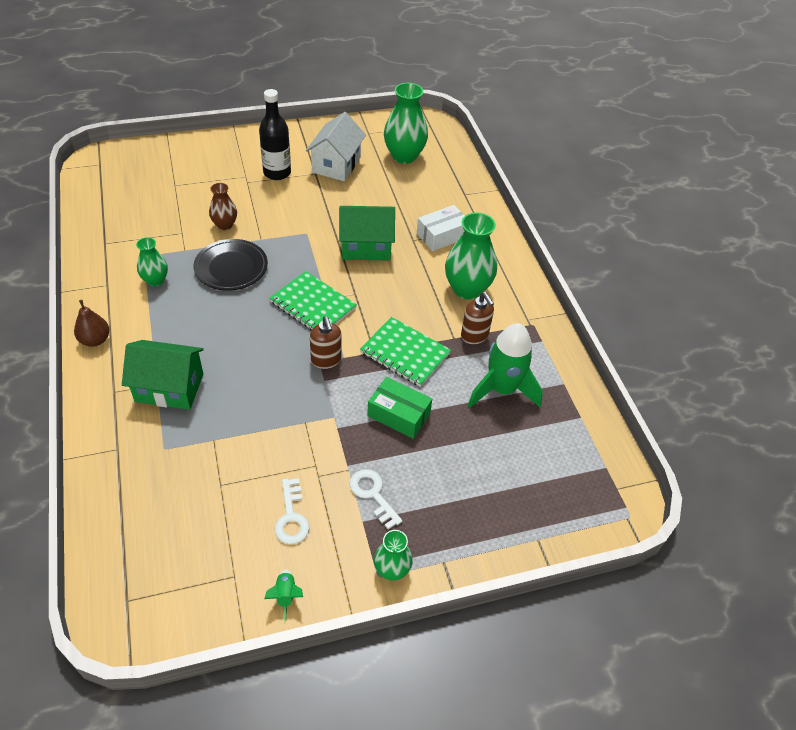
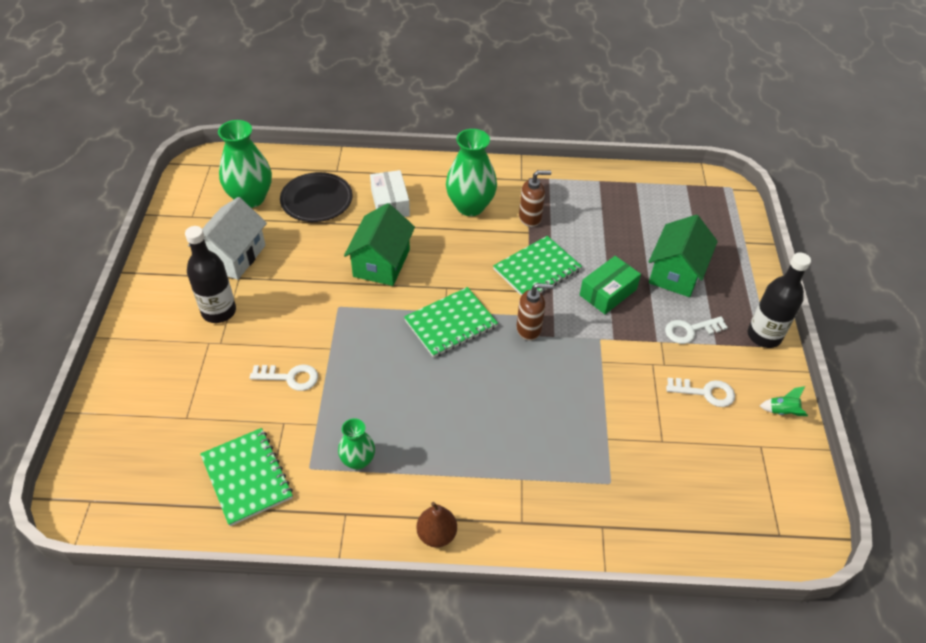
camera: 70 degrees left, 0 degrees up
green house [122,340,204,410] -> green house moved to [649,215,718,297]
black plate [193,239,268,291] -> black plate moved to [280,172,353,222]
brown vase [209,183,237,230] -> white key [250,365,318,391]
white house [306,112,366,181] -> white house turned 75 degrees clockwise [188,197,267,280]
green vase [374,530,413,580] -> black bottle [748,252,811,348]
green rocket [468,323,543,407] -> none
none -> green notebook [200,428,293,526]

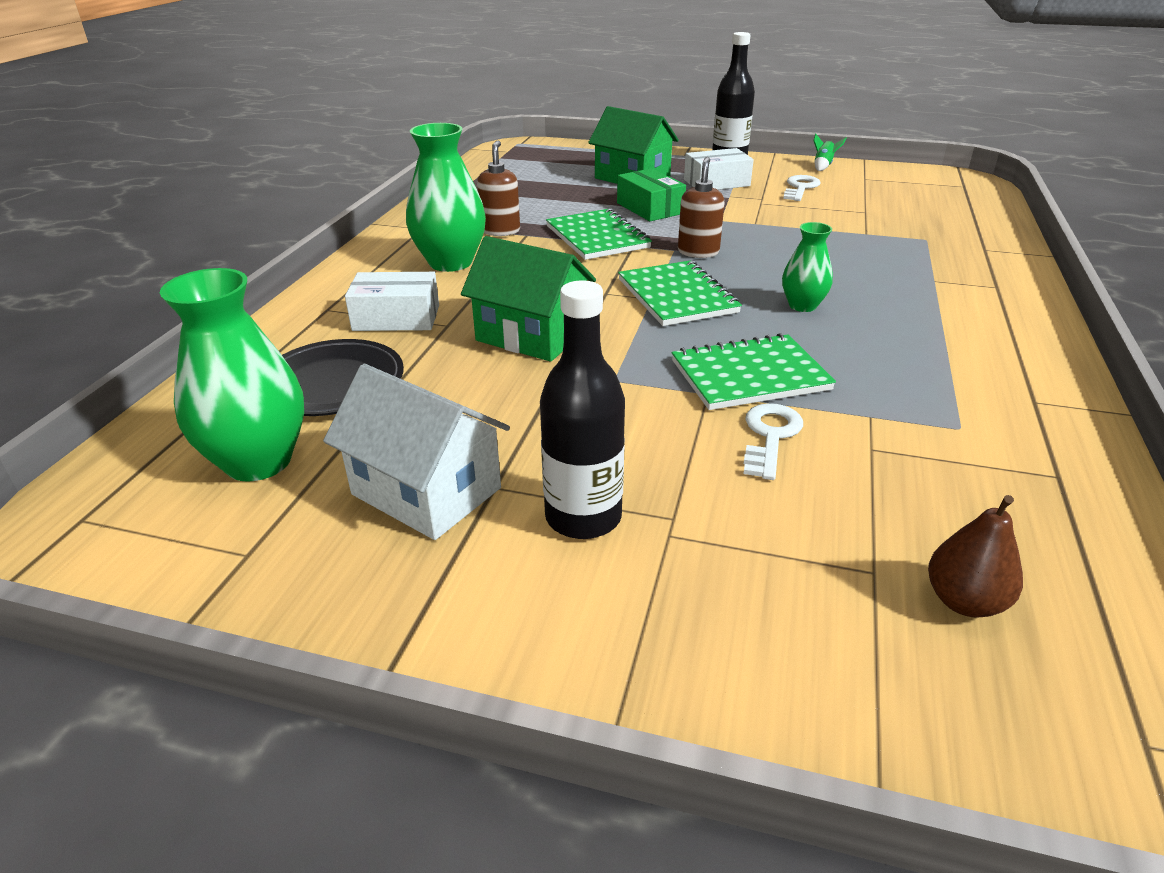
camera: 75 degrees left, 15 degrees down
green notebook [200,428,293,526] -> green notebook moved to [672,333,836,410]
green vase [338,418,375,470] -> green vase moved to [782,222,833,312]
brown pear [416,502,457,548] -> brown pear moved to [928,495,1023,618]
white key [665,316,728,344] -> white box [684,148,754,190]

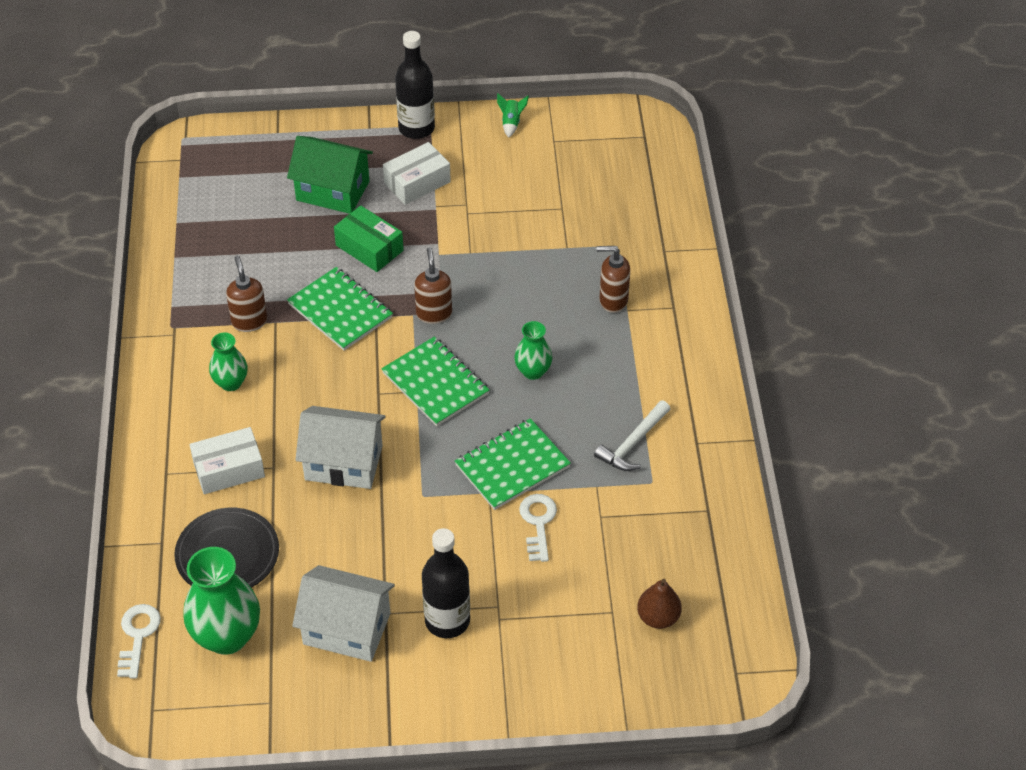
camera: 20 degrees left, 15 degrees up
green vase [406,123,486,272] -> green vase [209,333,248,391], size x0.56
green house [461,236,596,362] -> white house [295,406,386,489]
white key [783,175,821,201] -> white key moved to [117,604,161,678]
none -> white hammer [594,400,670,471]
none -> brown soap dispenser [597,246,630,313]

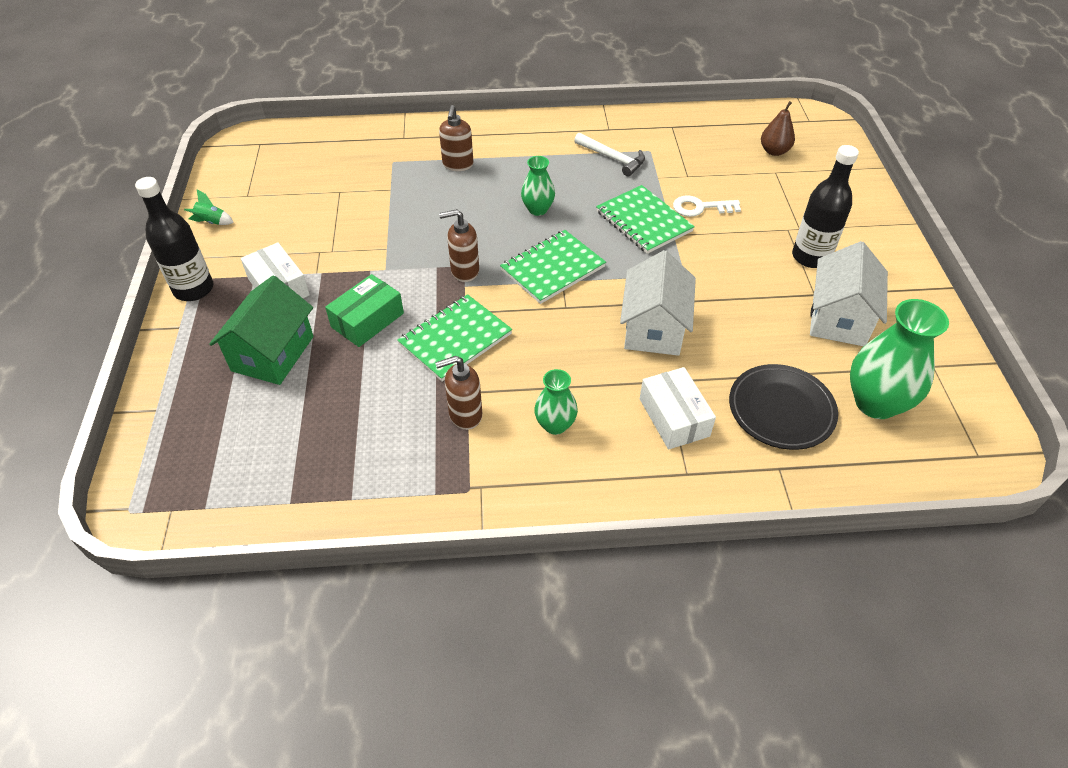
camera: 90 degrees left, 0 degrees up
white key [117,604,161,678] -> none

